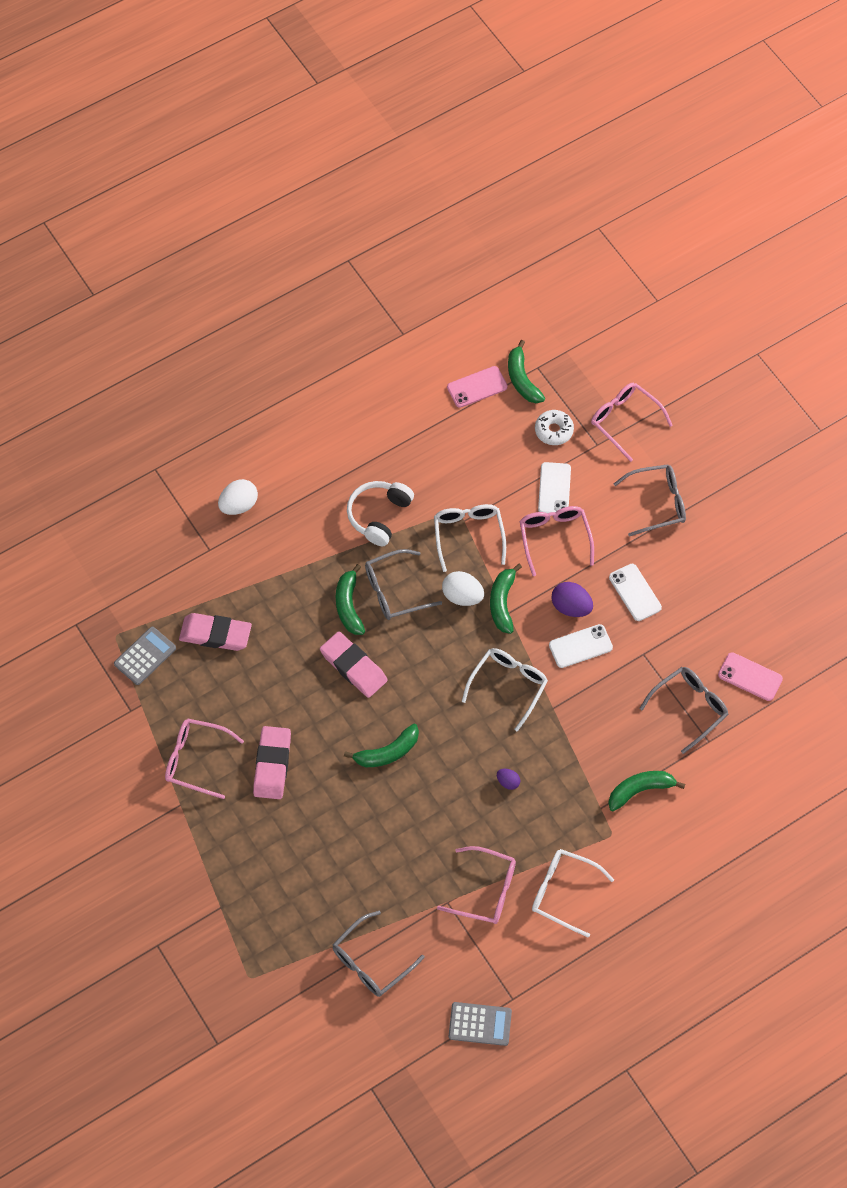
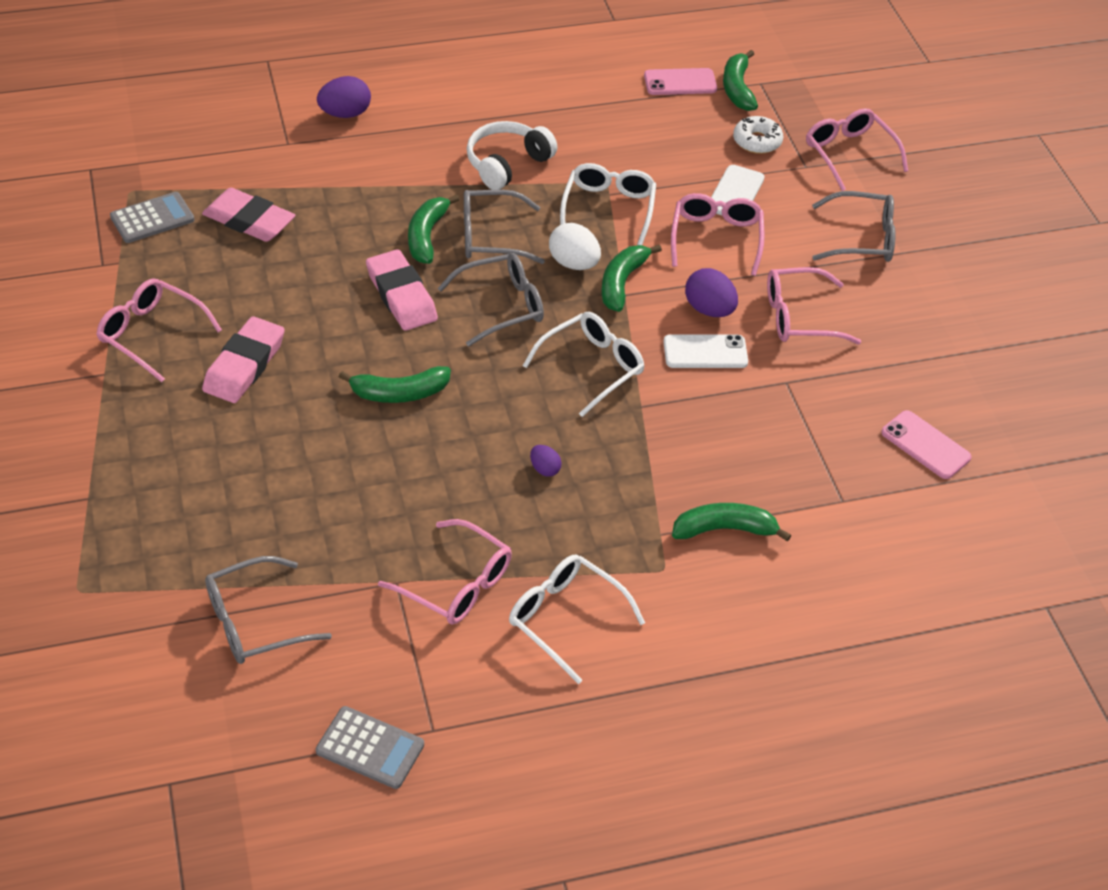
camera: 15 degrees right, 15 degrees down
white egg [218,479,258,515] -> purple egg [317,76,371,118]
white phone [609,564,662,621] -> pink glasses [767,267,861,344]
grey glasses [639,667,729,754] -> grey glasses moved to [437,253,544,347]

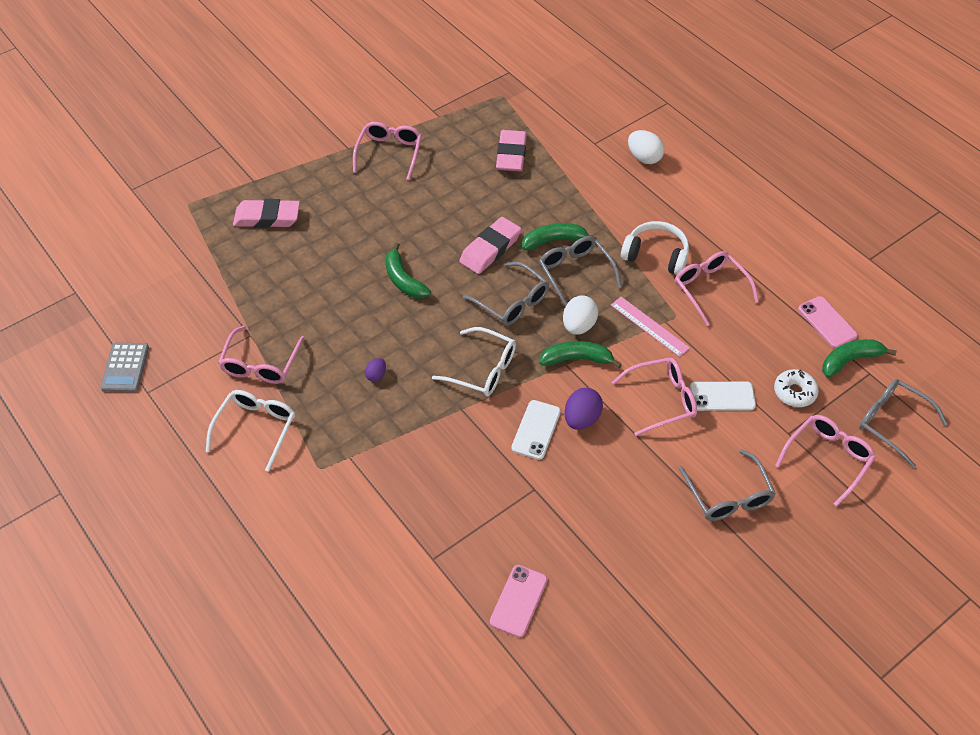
camera: 70 degrees right, 5 degrees up
grey calculator [110,192,194,243] -> none
pink eraser [202,316,284,403] -> pink eraser moved to [233,199,300,228]
grey glasses [205,556,332,664] -> grey glasses moved to [859,379,948,468]
purple egg [317,76,371,118] -> white egg [628,130,664,164]
white glasses [560,163,656,245] -> pink ruler [611,297,690,357]
white phone [663,334,748,368] -> white phone turned 45 degrees clockwise [511,400,561,460]
green banana [672,503,791,542] -> none
pink glasses [767,267,861,344] -> pink glasses moved to [675,251,759,326]

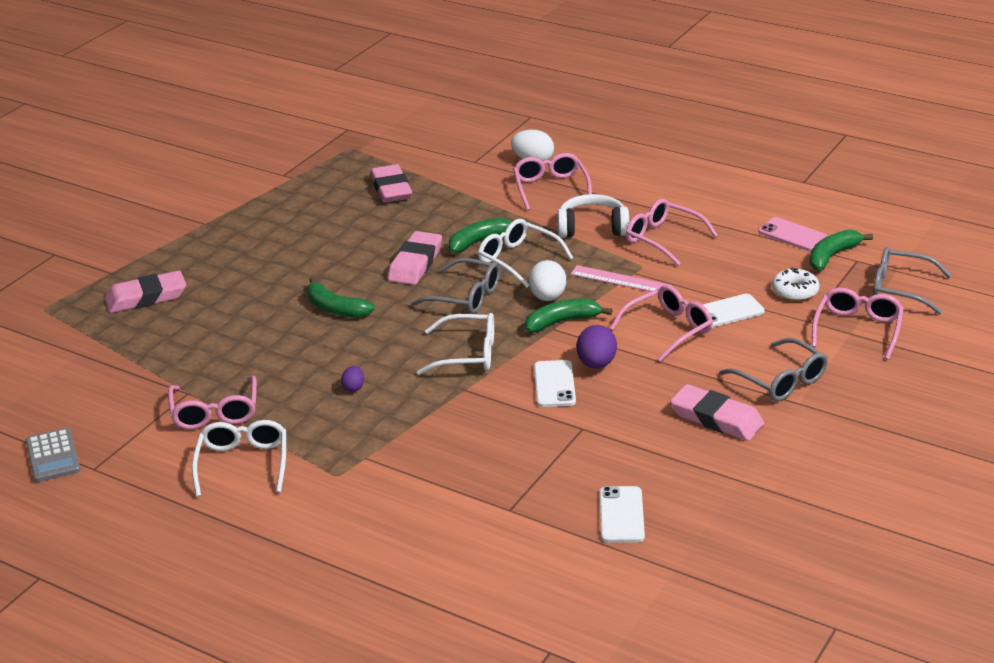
camera: 20 degrees left, 20 degrees down
pink glasses [353,122,422,180] -> pink glasses moved to [513,153,592,211]
pink phone [490,565,547,638] -> white phone [600,486,645,543]
grey glasses [539,236,622,307] -> white glasses [478,219,573,288]
none -> pink eraser [670,384,764,441]

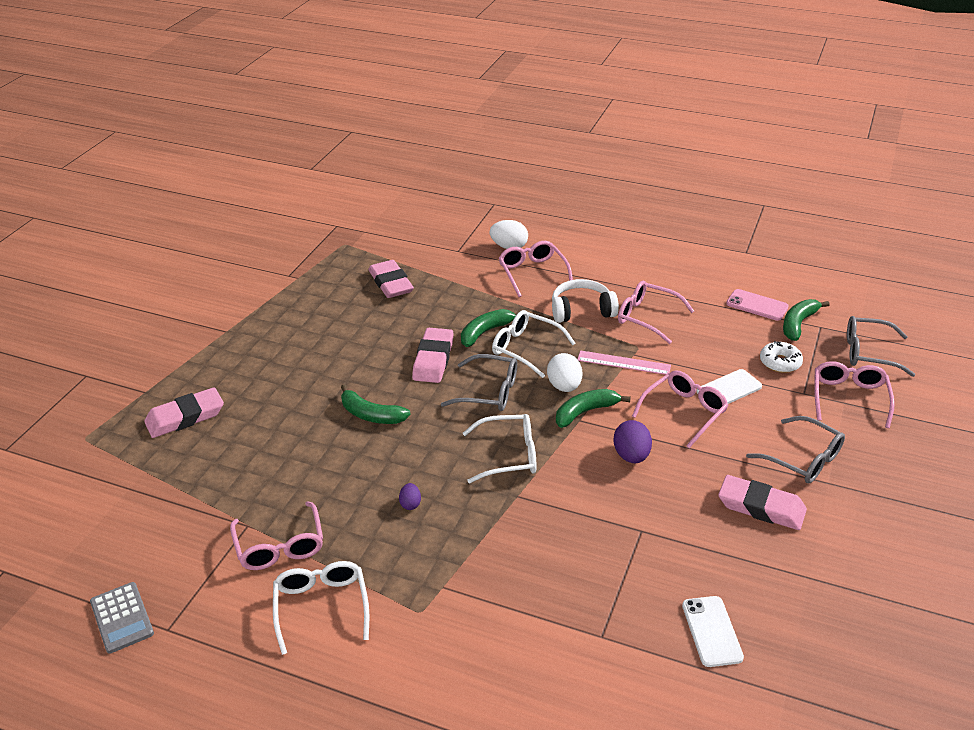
camera: 10 degrees left, 5 degrees up
white phone [534,360,576,407] -> none

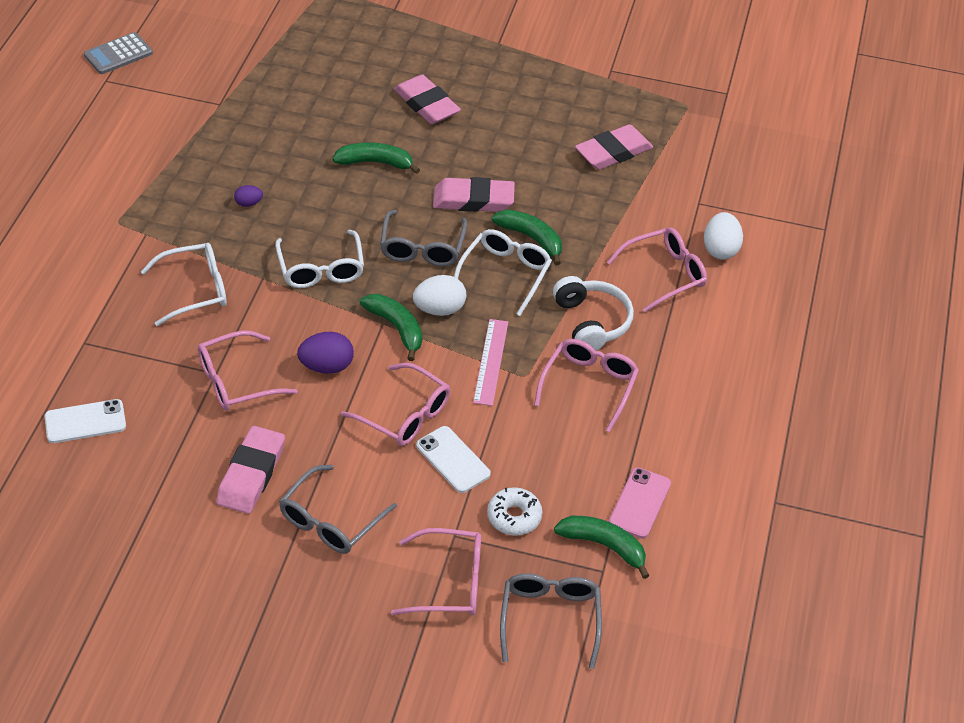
camera: 80 degrees right, 10 degrees up
pink eraser [144,387,224,438] -> pink eraser moved to [394,75,461,124]
pink glasses [230,501,323,570] -> pink glasses moved to [198,330,297,411]
white glasses [273,561,369,655] -> white glasses moved to [140,243,227,326]
green banana [341,384,411,424] -> green banana turned 75 degrees clockwise [332,142,420,174]

